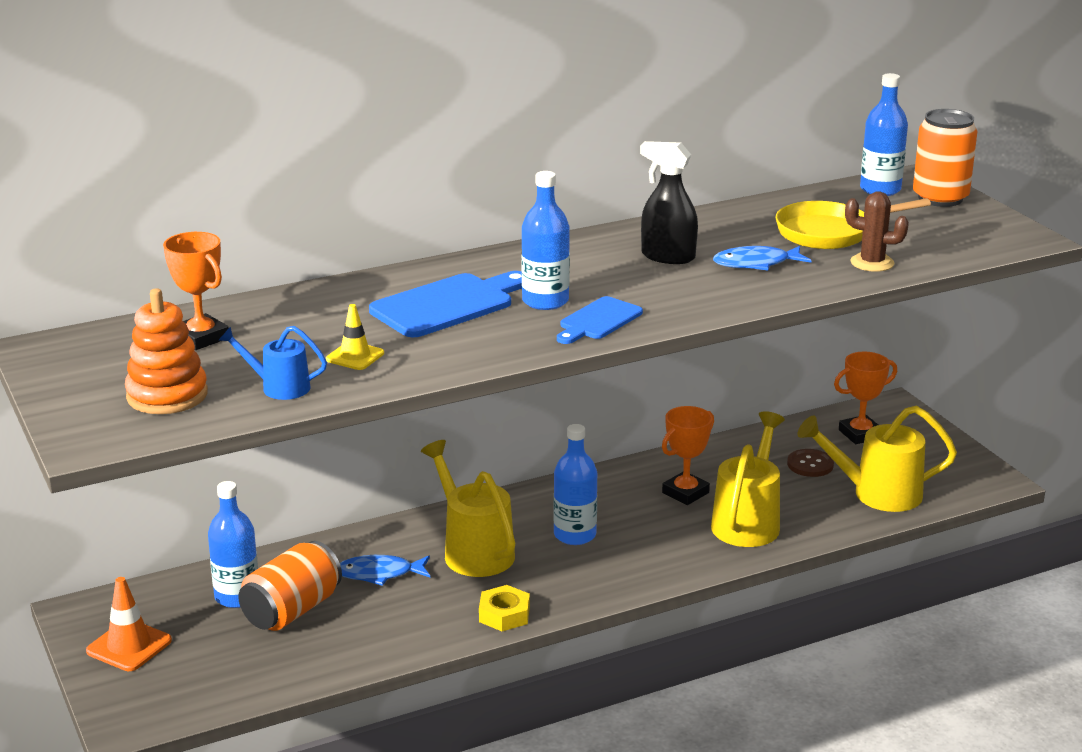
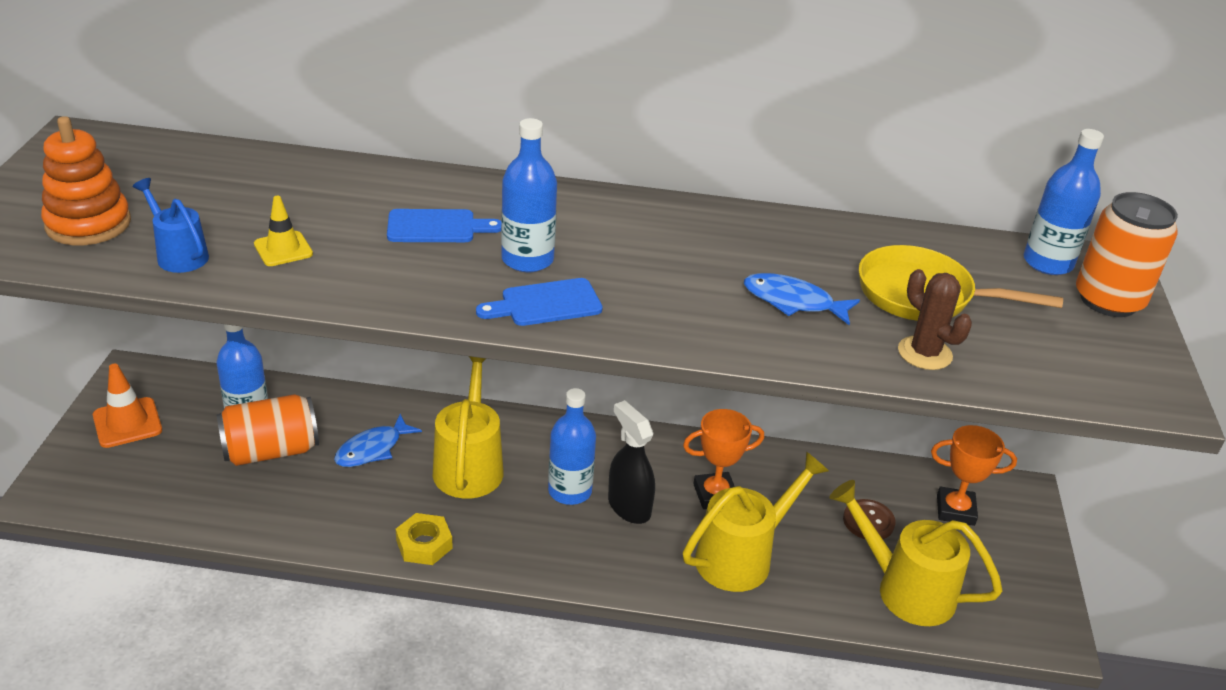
camera: 30 degrees right, 10 degrees up
orange trophy [163,232,229,350] -> none
blue fish [340,555,430,586] -> blue fish turned 75 degrees counterclockwise [334,414,422,467]
blue cutting board [369,271,522,337] -> blue cutting board [387,209,501,242], size x0.61
black spray bottle [640,141,698,264] -> black spray bottle moved to [608,400,655,524]

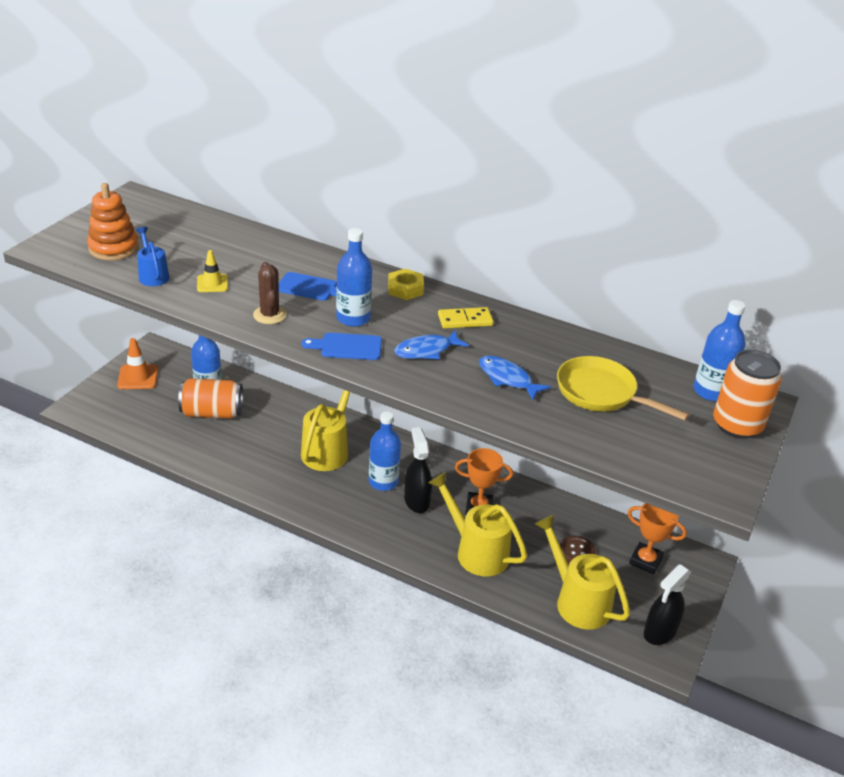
camera: 20 degrees right, 0 degrees up
blue fish [334,414,422,467] -> blue fish moved to [394,330,469,359]
yellow nut [396,513,453,565] -> yellow nut moved to [388,269,424,300]
yellow watering can [683,451,829,592] -> yellow watering can turned 120 degrees counterclockwise [429,472,527,576]
brown cactus [898,269,972,370] -> brown cactus moved to [253,262,287,324]
none -> yellow domino [438,307,494,329]
none -> black spray bottle [644,564,692,645]

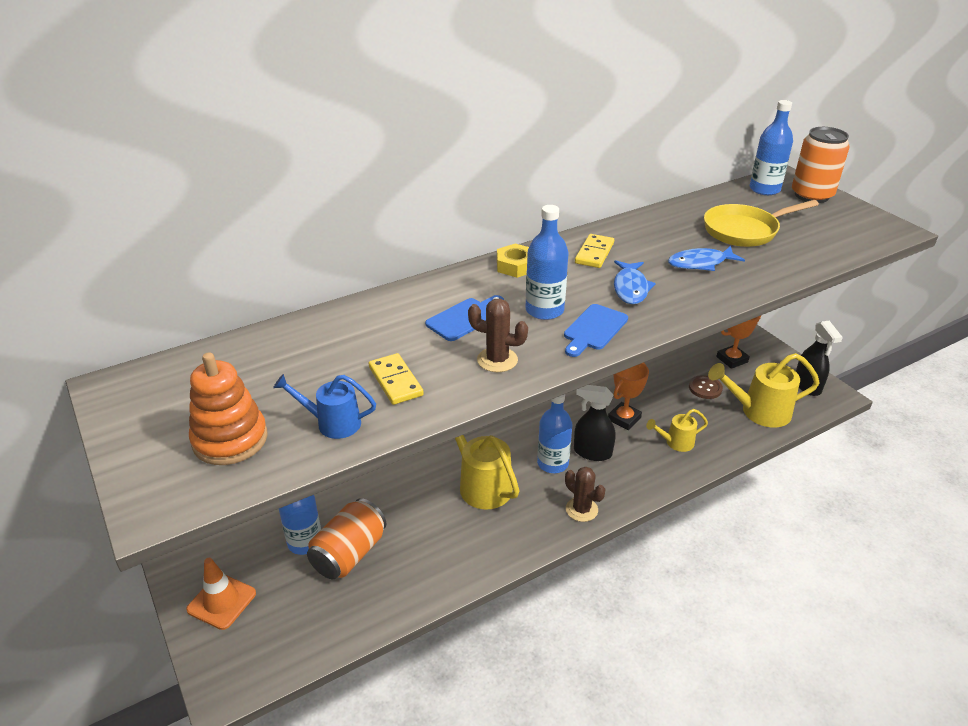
camera: 55 degrees left, 0 degrees up
yellow traffic cone [197,250,228,292] -> yellow domino [369,353,424,405]
yellow watering can [429,472,527,576] -> yellow watering can [646,409,708,452], size x0.56
none -> brown cactus [565,467,605,522]

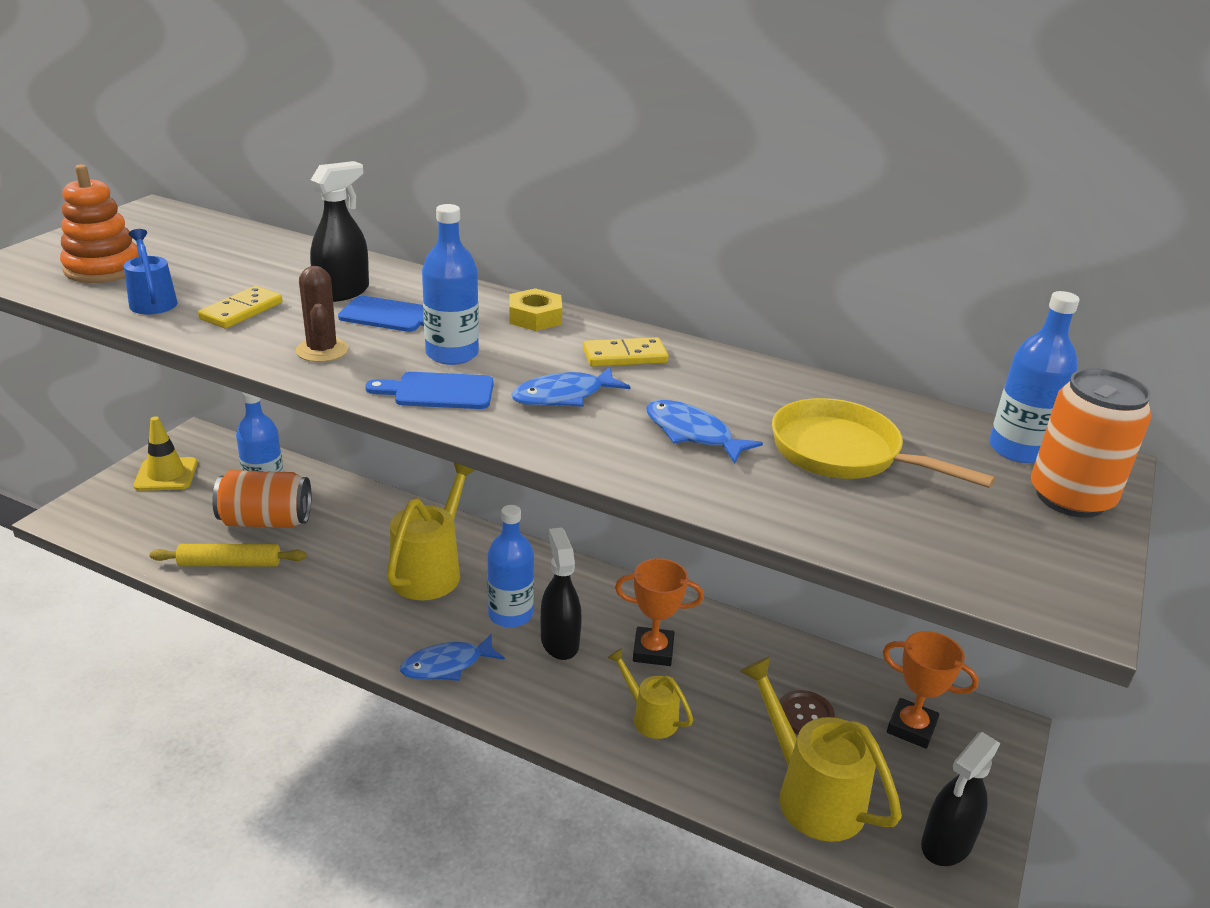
camera: 55 degrees right, 5 degrees down
orange traffic cone [186,558,256,630] -> yellow traffic cone [133,416,198,491]
brown cactus [565,467,605,522] -> blue fish [400,633,505,681]
none -> yellow rolling pin [150,544,306,566]
none -> black spray bottle [310,161,369,302]

